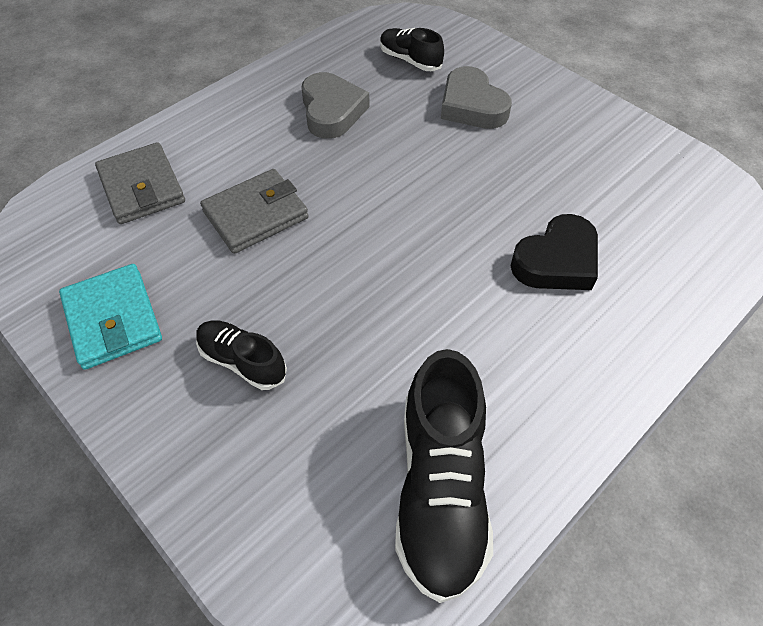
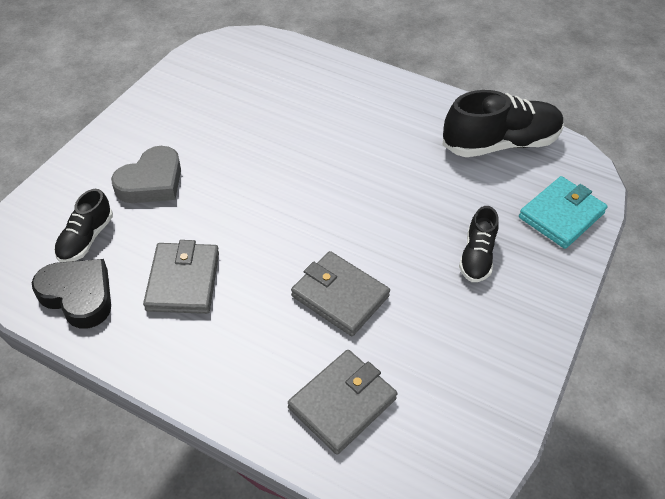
camera: 110 degrees left, 5 degrees down
turquoise wallet [59,264,162,370] -> turquoise wallet moved to [519,176,608,249]
grey heart [301,72,370,139] -> grey wallet [143,240,219,314]
black heart [511,214,598,290] -> black heart moved to [32,259,111,328]

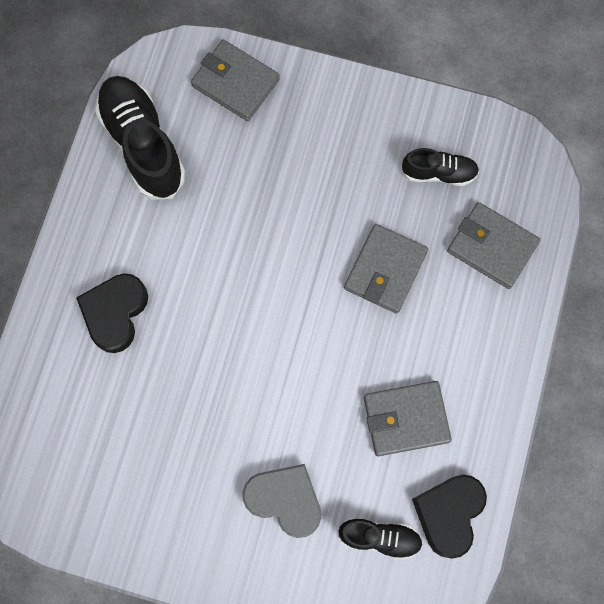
camera: 100 degrees left, 25 degrees up
black shoe [459,206,499,282] -> black shoe moved to [401,148,479,186]
turquoise wallet [519,176,608,249] -> grey wallet [191,40,280,121]
none -> black heart [76,273,148,353]

